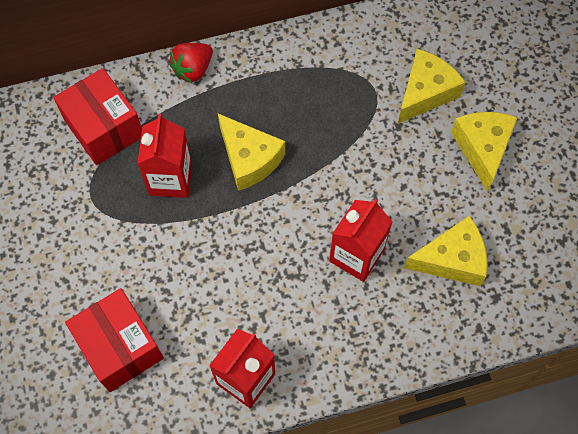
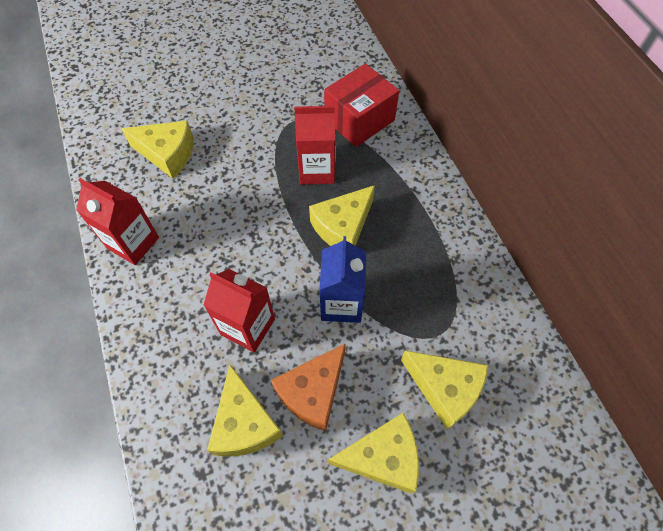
camera: 85 degrees right, 5 degrees down
red box [65,288,164,392] -> yellow cheese [121,121,194,179]
red strawberry [169,43,213,83] -> none
none -> orange cheese [271,343,346,431]
none -> blue carton [319,236,366,323]

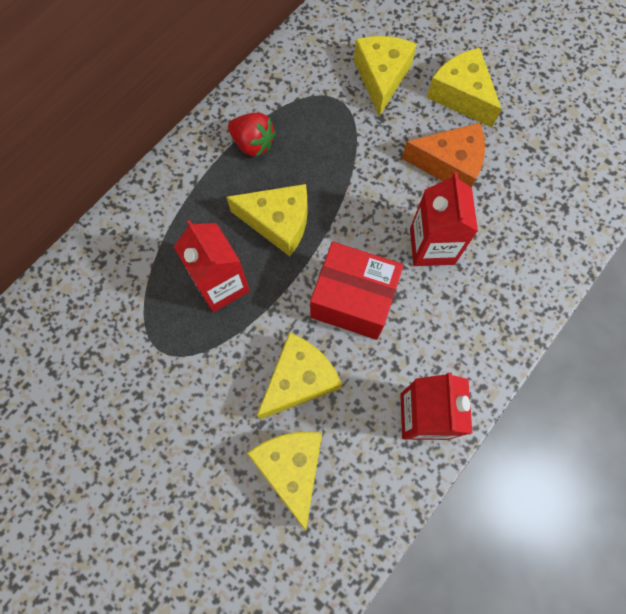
camera: 120 degrees left, 10 degrees up
yellow cheese [207,365,283,457] -> yellow cheese moved to [257,332,342,419]
blue carton [319,236,366,323] -> none
red box [324,63,399,147] -> red box moved to [310,242,404,340]
none -> red strawberry [228,113,276,157]

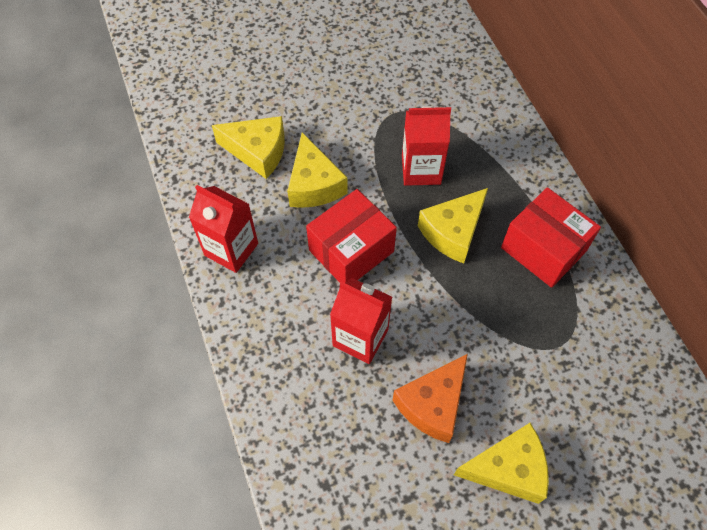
camera: 120 degrees right, 10 degrees down
red strawberry [228,113,276,157] -> red box [501,187,601,288]
yellow cheese [354,36,417,116] -> none

